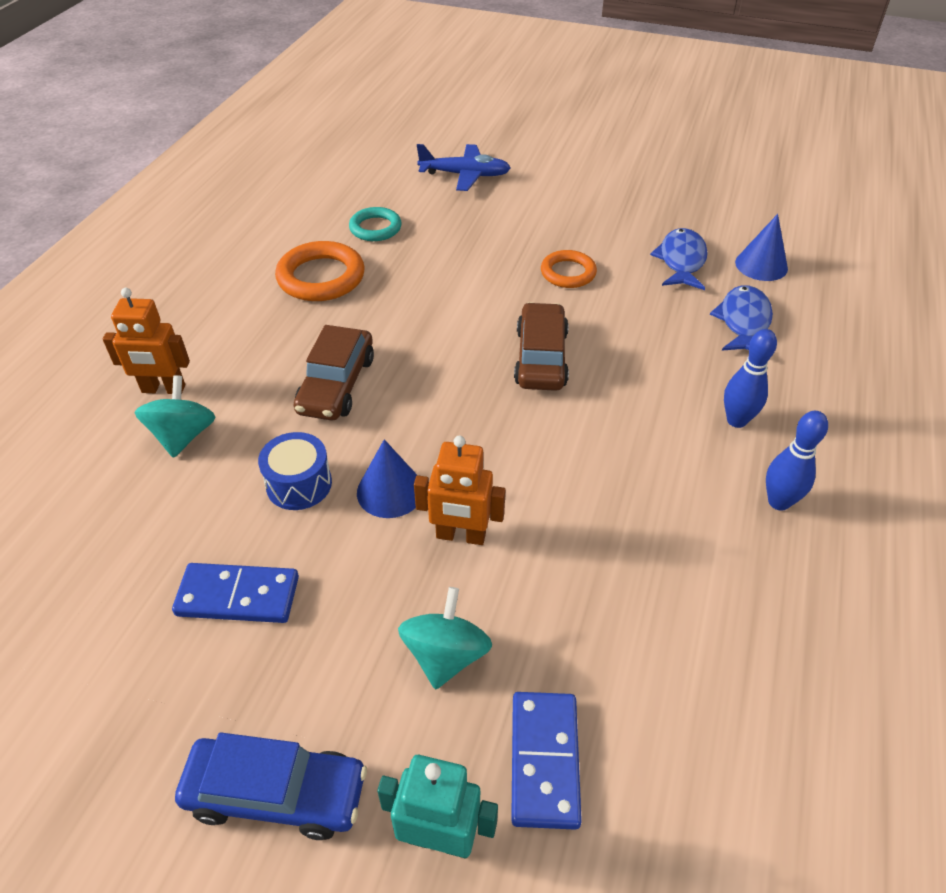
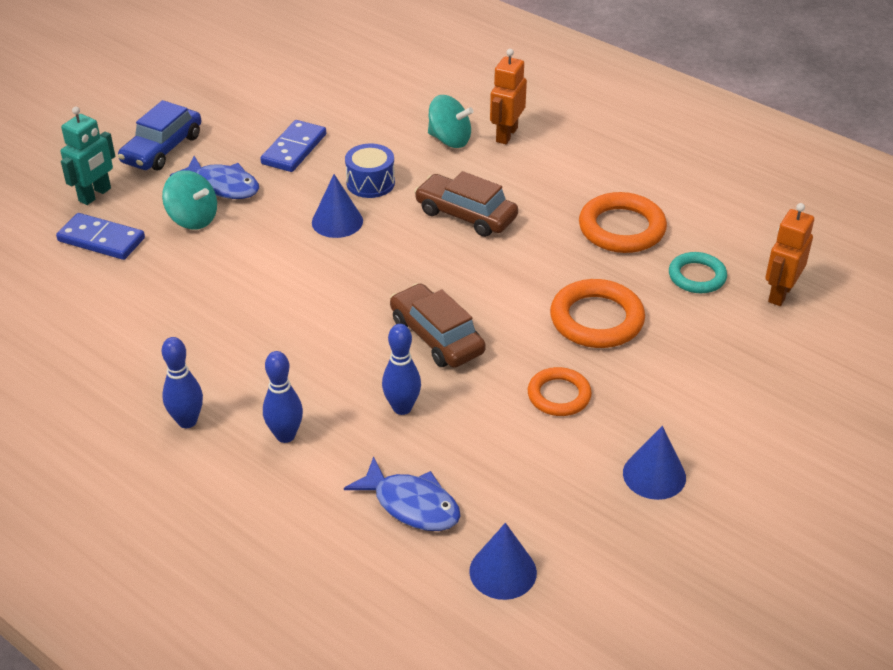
camera: 110 degrees right, 5 degrees down
orange robot [414,436,505,545] -> orange robot moved to [765,203,814,306]
blue plane [417,144,511,191] -> none
brown car [514,302,569,391] -> brown car turned 150 degrees counterclockwise [390,283,486,368]
blue fish [650,228,708,290] -> blue fish moved to [170,156,259,199]
none -> blue bowling pin [382,324,421,415]
none -> orange ring [550,279,645,348]
none -> blue cone [623,426,686,500]

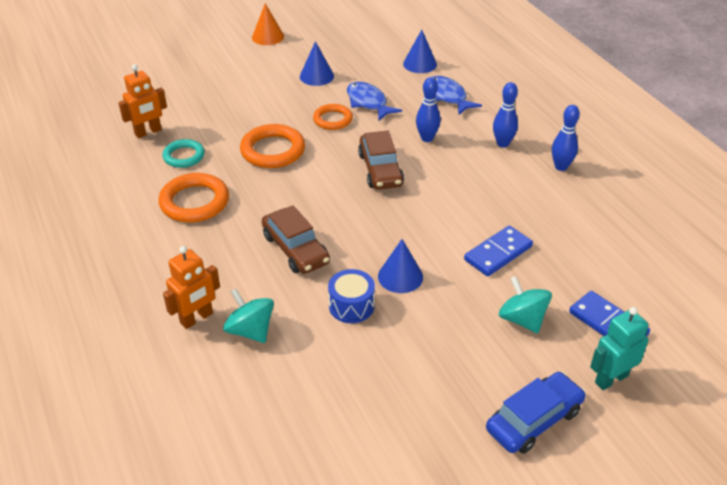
camera: 155 degrees left, 0 degrees up
blue fish [170,156,259,199] -> blue fish moved to [347,82,402,121]
blue domino [260,120,326,172] -> blue domino moved to [464,226,533,277]
none -> orange cone [252,3,284,45]

